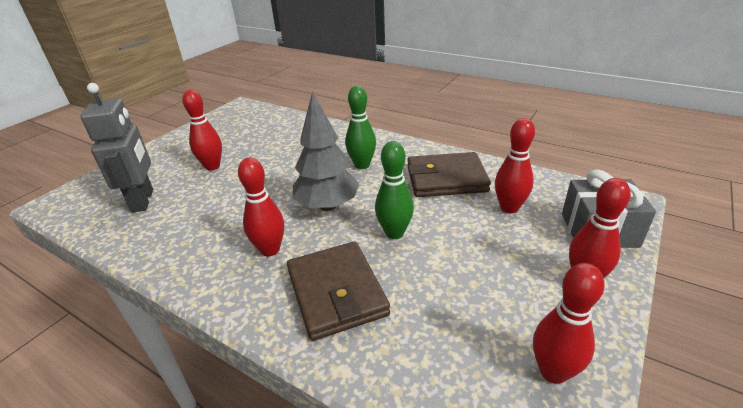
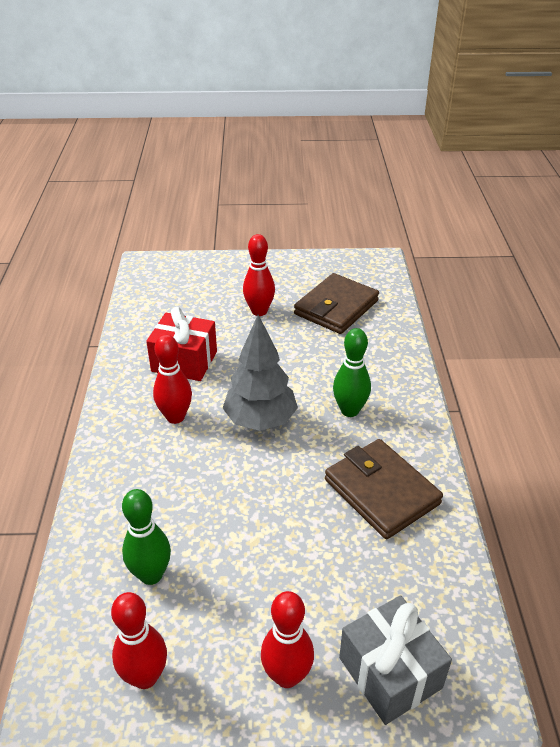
camera: 55 degrees right, 5 degrees up
grey robot [80,83,153,213] -> none
brown wallet [287,241,390,341] -> brown wallet moved to [294,273,379,334]
green bowling pin [375,141,414,239] -> green bowling pin moved to [122,489,171,585]
red bowling pin [495,118,535,213] -> none
none -> red gift [146,307,217,381]

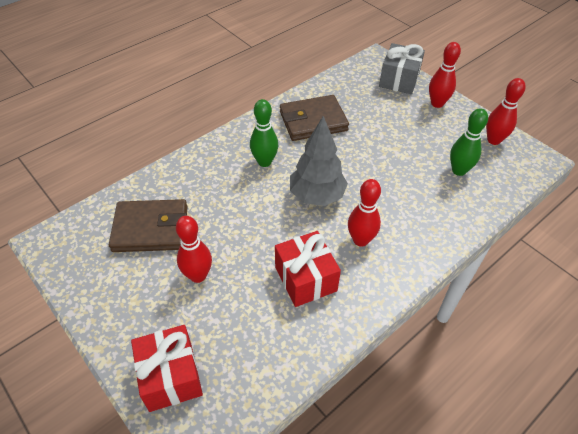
camera: 130 degrees left, 10 degrees up
brown wallet [325,439,443,539] -> brown wallet turned 60 degrees clockwise [280,95,349,141]
none -> red gift [131,325,203,412]

